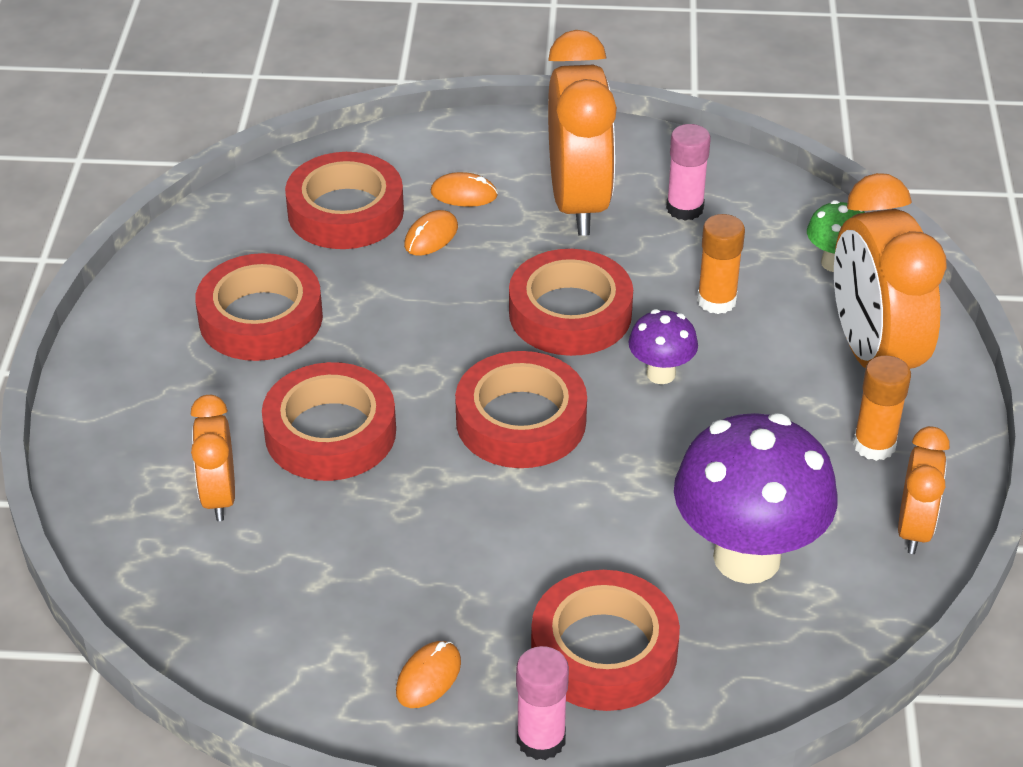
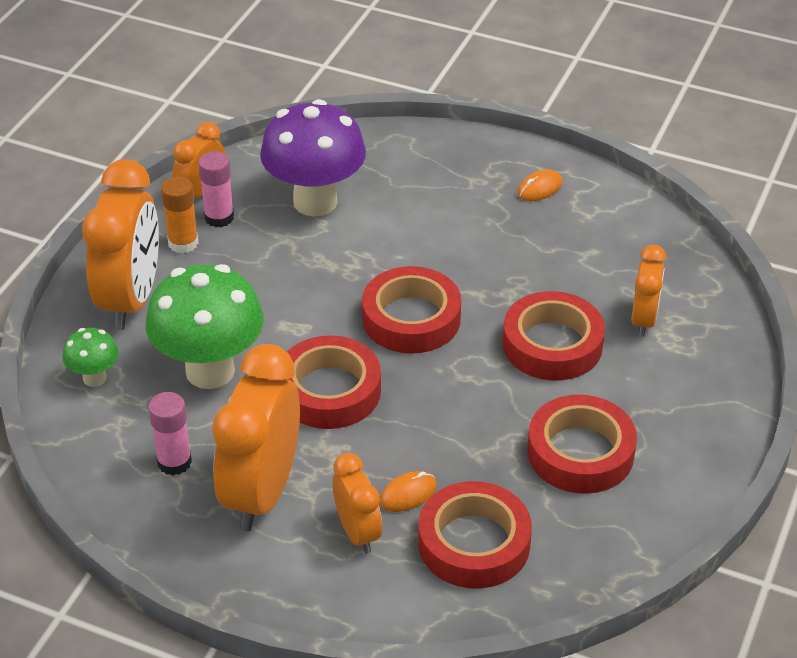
camera: 160 degrees left, 0 degrees up
orange mouse [431,172,498,207] -> orange clock [333,453,382,554]
pink glue stick [516,646,569,760] -> pink glue stick moved to [198,151,234,227]
red tape [531,570,680,711] -> none
purple mushroom [629,309,698,384] -> none
orange glue stick [697,214,745,314] -> green mushroom [146,264,264,389]

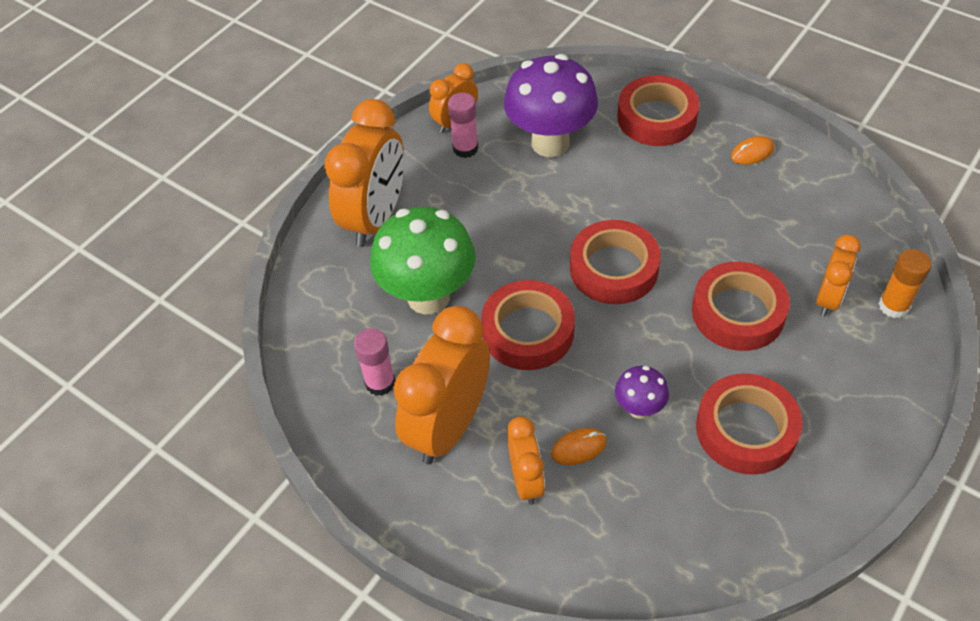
camera: 15 degrees right, 10 degrees up
green mushroom [63,328,119,387] -> none
orange glue stick [161,177,199,253] -> orange glue stick moved to [879,249,932,318]
red tape [418,481,532,589] -> red tape moved to [617,75,700,146]
none -> purple mushroom [615,366,669,419]

